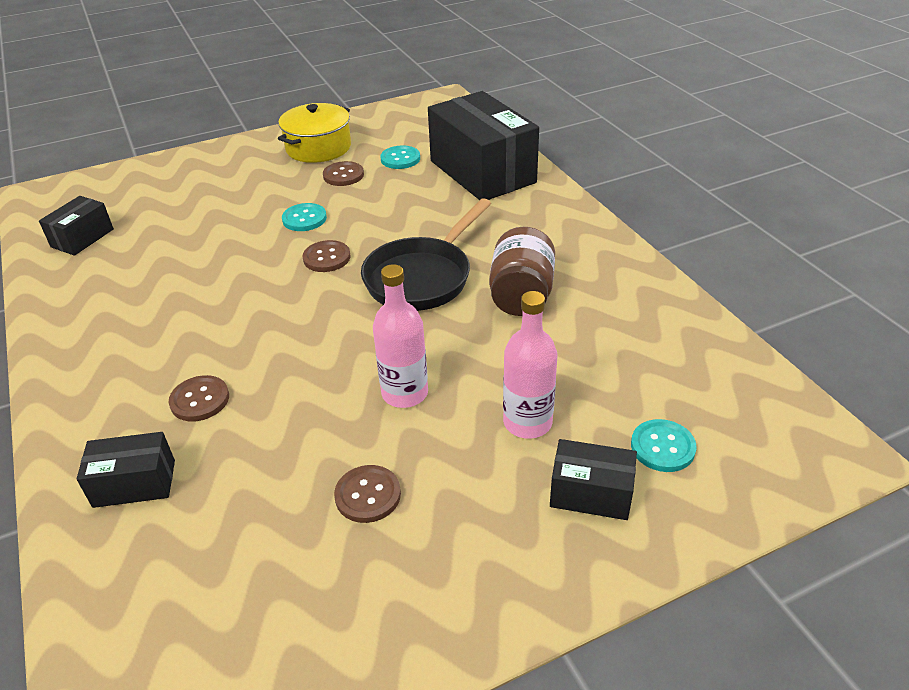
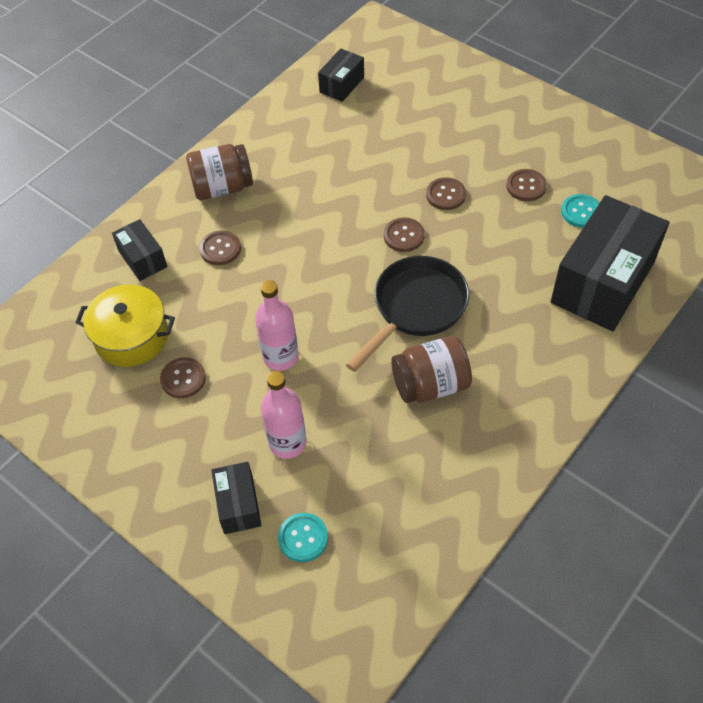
camera: 65 degrees right, 15 degrees up
black box [39,196,114,256] -> black box turned 60 degrees counterclockwise [318,48,364,102]
yellow pot [278,103,351,163] -> yellow pot moved to [75,284,175,367]
turquoise button [282,203,327,231] -> brown button [426,177,466,210]
black pan [361,198,491,311] -> black pan turned 120 degrees clockwise [346,256,469,372]
none -> brown jar [186,144,253,200]

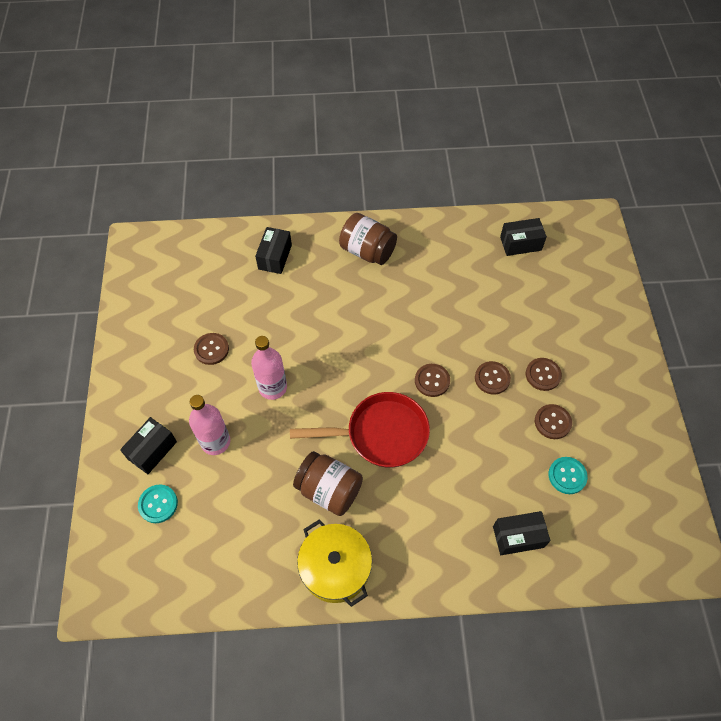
camera: 45 degrees right, 5 degrees up
yellow pot [75,284,175,367] -> yellow pot moved to [297,520,372,607]
brown button [199,230,241,265] -> brown button moved to [526,358,562,391]
black pan [346,256,469,372] -> red pan [290,392,430,468]
black box [551,195,669,331] -> black box [493,511,550,555], size x0.48

